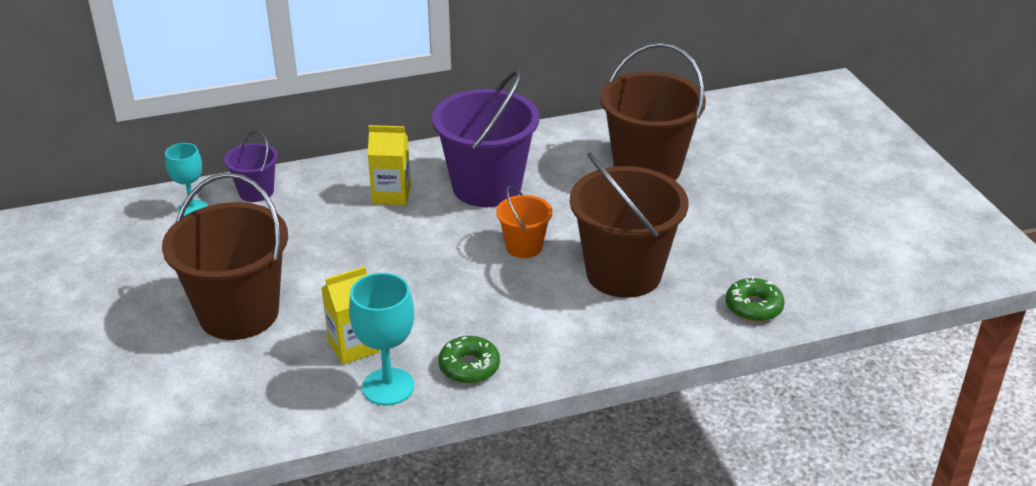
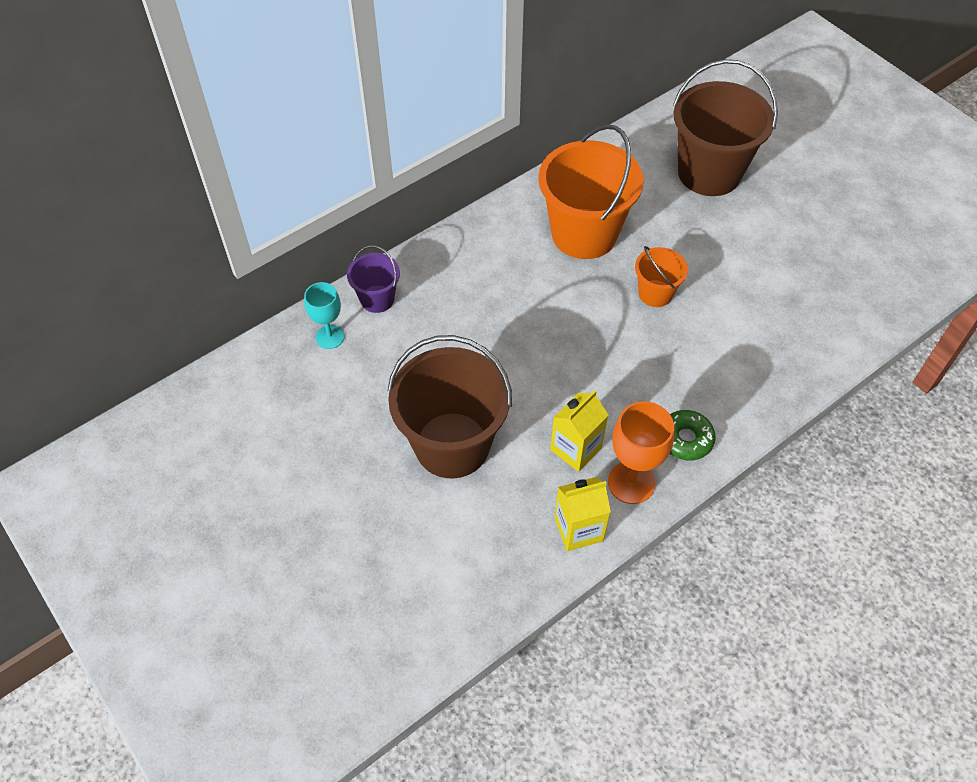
camera: 20 degrees left, 20 degrees up
turquoise goblet [349,273,414,405] -> orange goblet [608,401,674,504]
yellow carton [368,125,411,205] -> yellow carton moved to [554,477,611,551]
purple bucket [432,69,540,207] -> orange bucket [538,124,644,259]
brown bucket [570,152,688,298] -> none
green donut [726,276,785,322] -> none

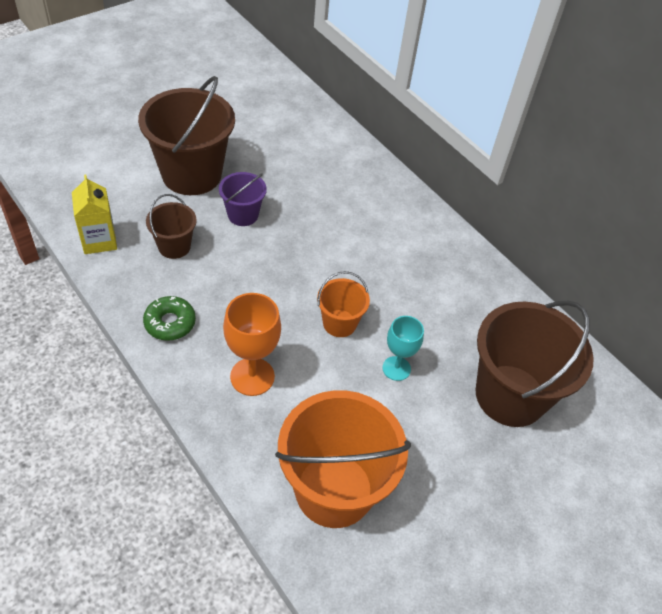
camera: 85 degrees right, 5 degrees down
turquoise goblet [304,282,344,349] -> turquoise goblet moved to [382,316,424,381]
purple bucket [347,245,400,313] -> purple bucket moved to [219,172,267,226]
orange bucket [538,124,644,259] -> orange bucket moved to [275,390,411,528]
yellow carton [550,390,608,472] -> brown bucket [146,194,197,259]
orange goblet [608,401,674,504] -> orange goblet moved to [223,293,281,396]

